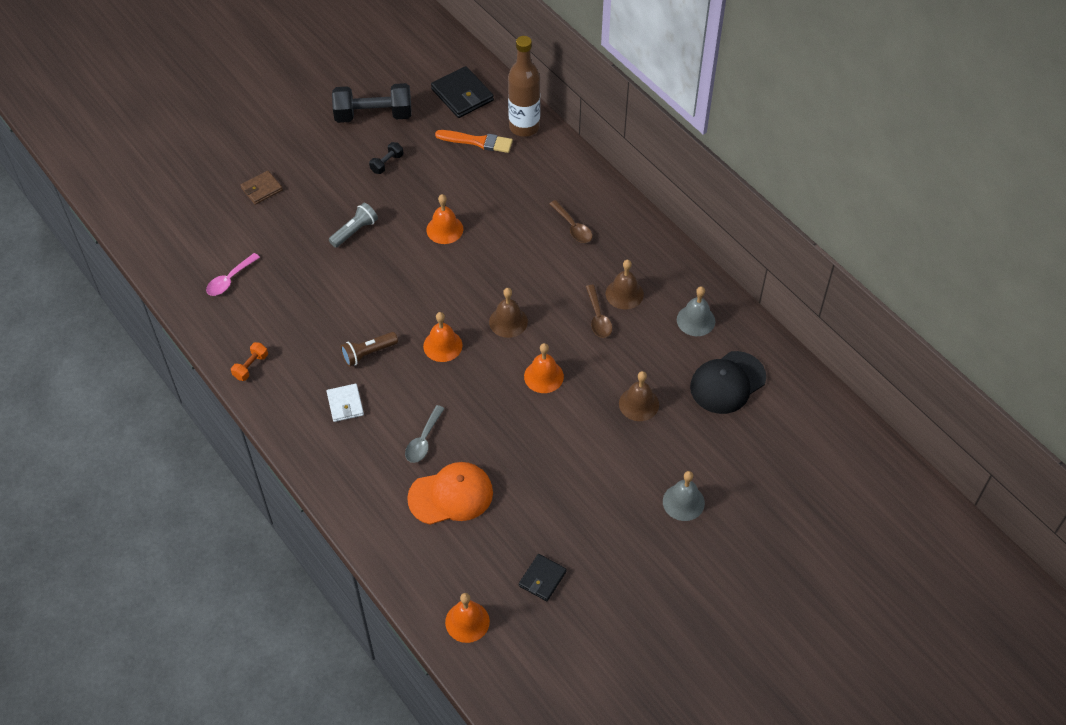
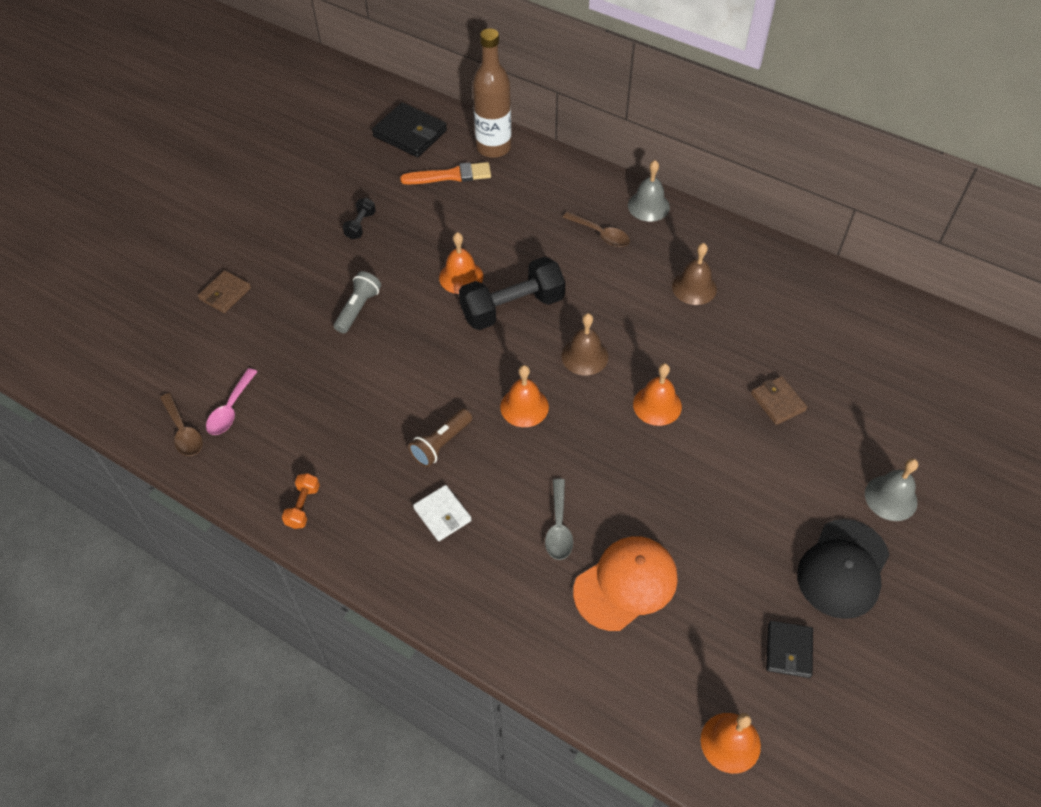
camera: 20 degrees left, 0 degrees up
black dumbbell [332,83,412,123] -> black dumbbell moved to [459,257,565,330]
brown spoon [586,285,612,338] -> brown spoon moved to [160,393,203,456]
brown bell [619,371,659,421] -> brown wallet [751,376,807,425]
grey bell [677,286,715,336] -> grey bell moved to [628,160,670,222]
black cap [690,351,766,414] -> black cap moved to [797,519,889,619]

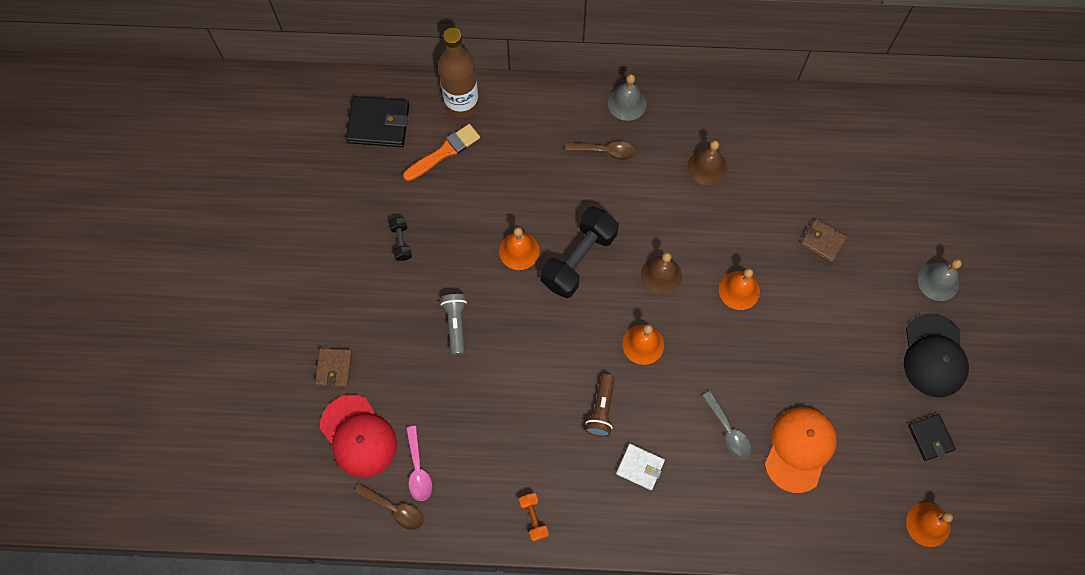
camera: 30 degrees left, 15 degrees up
none -> red cap [320,394,397,478]

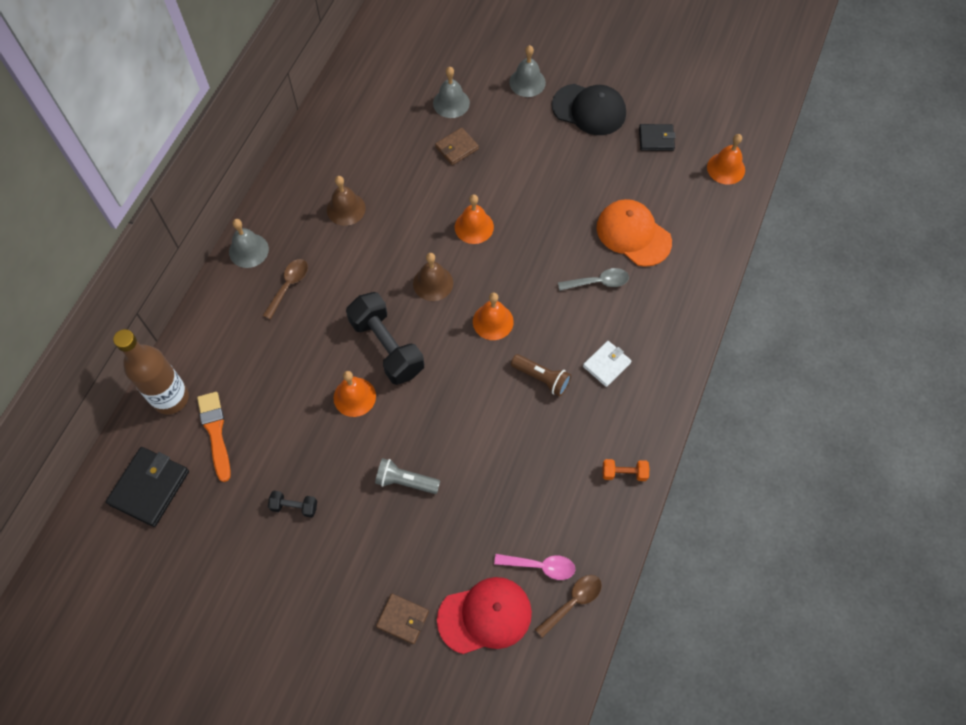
camera: 70 degrees left, 5 degrees down
none -> grey bell [433,67,470,118]

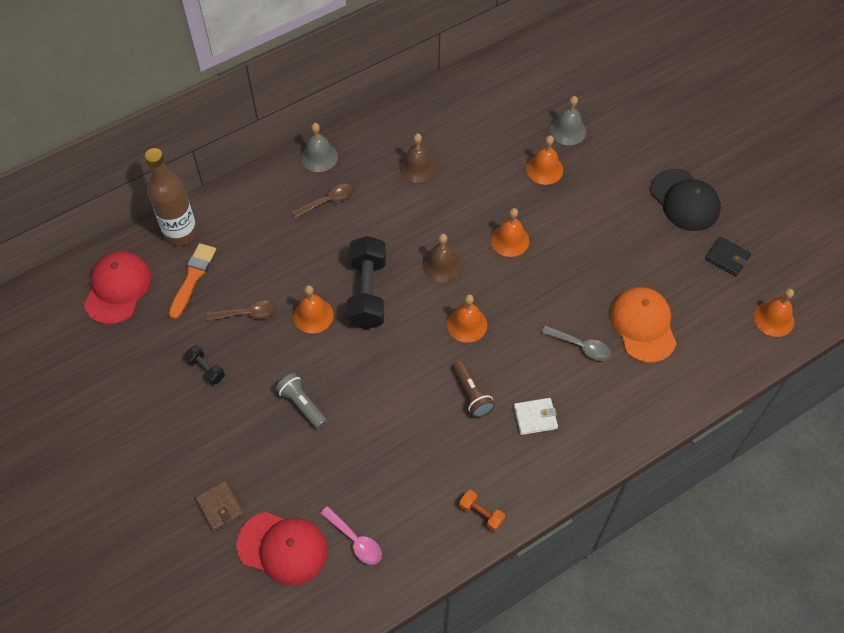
camera: 35 degrees right, 5 degrees down
black wallet [106,447,189,527] -> red cap [84,251,151,325]
brown wallet [435,128,479,165] -> orange bell [526,135,563,185]
grey bell [509,45,546,97] -> none
brown spoon [535,575,602,638] -> brown spoon moved to [206,301,278,321]

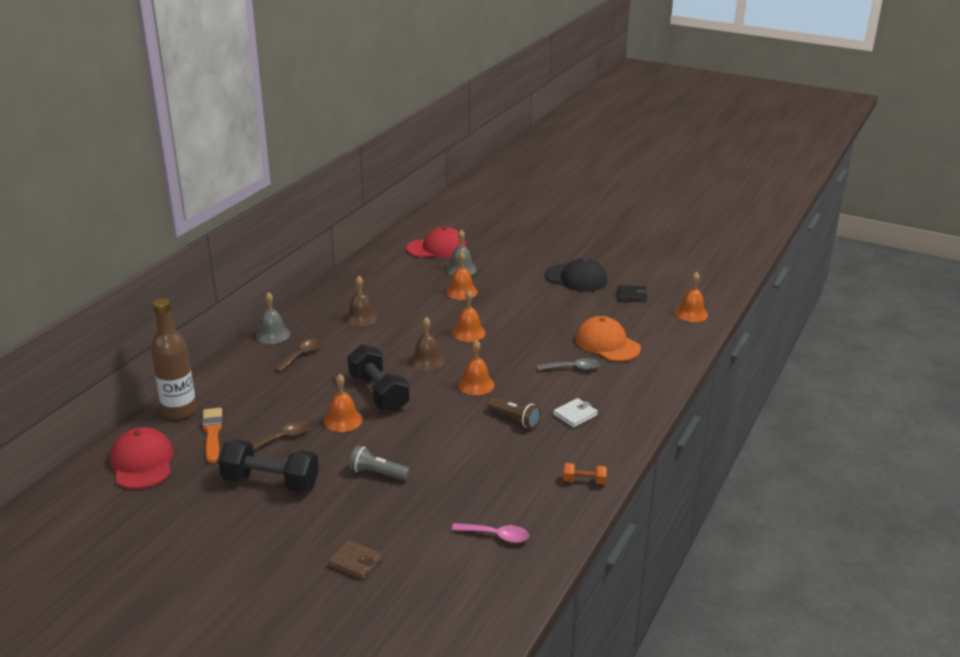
camera: 30 degrees left, 30 degrees down
black dumbbell [185,346,225,385] -> black dumbbell [218,439,319,493], size x2.16
red cap [237,512,327,586] -> red cap moved to [406,227,467,258]

